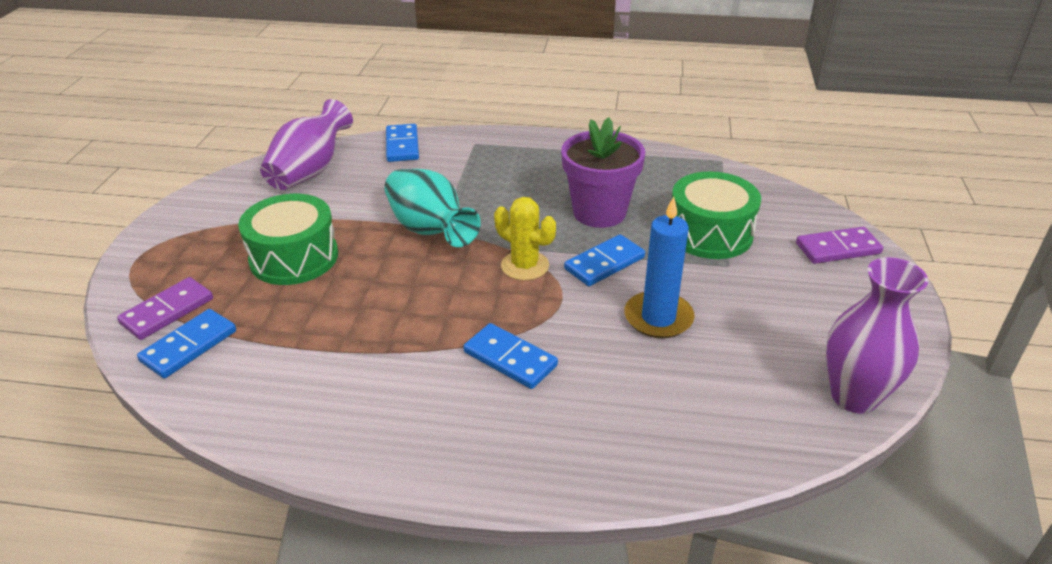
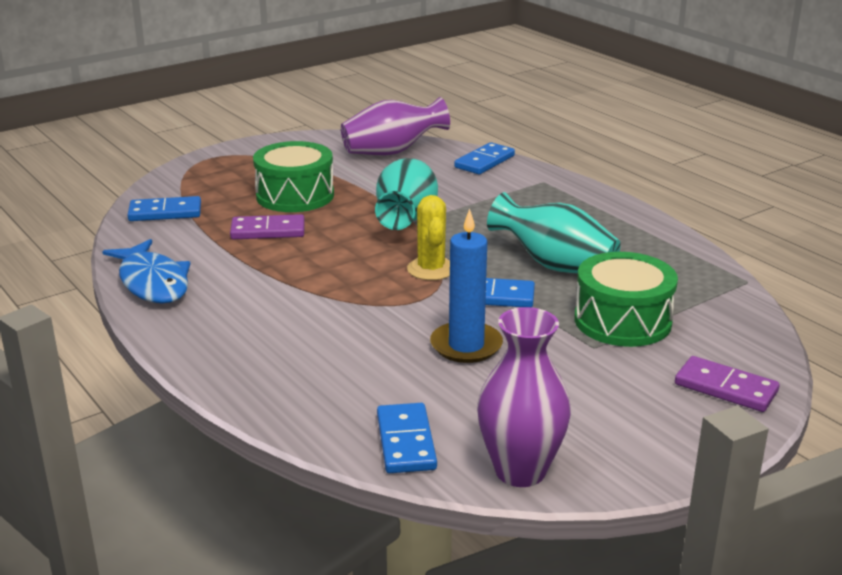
camera: 45 degrees right, 10 degrees down
purple domino [117,277,213,340] -> purple domino moved to [230,214,305,239]
blue domino [463,323,558,389] -> blue domino moved to [377,403,437,473]
purple flower pot [561,117,645,228] -> turquoise vase [487,192,621,273]
none -> blue fish [102,239,191,303]

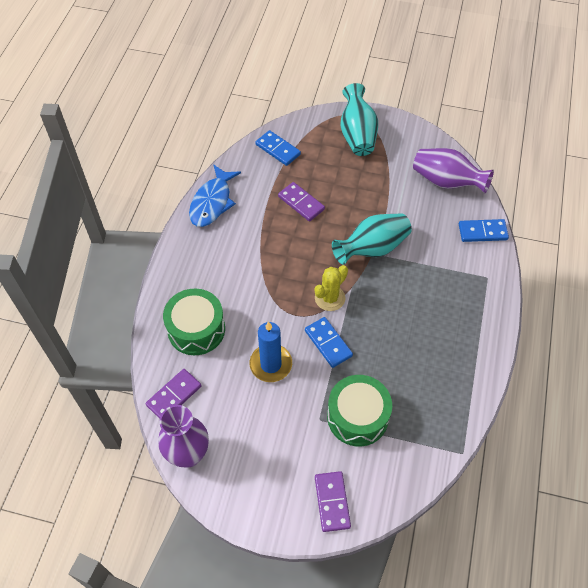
camera: 50 degrees right, 30 degrees up
green drum [253,141,334,212] -> green drum moved to [163,288,225,355]
blue domino [377,403,437,473] -> purple domino [146,369,202,419]
turquoise vase [487,192,621,273] -> turquoise vase moved to [340,83,378,156]

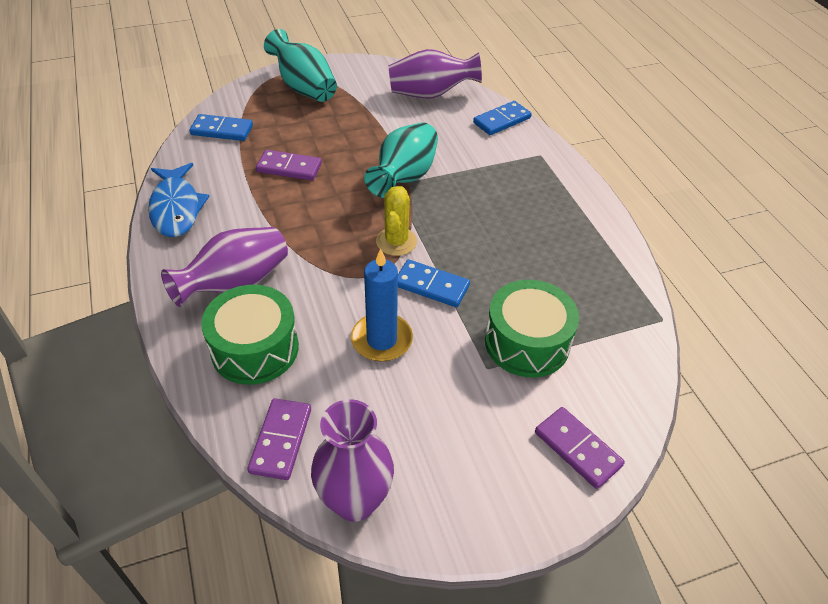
camera: 35 degrees left, 10 degrees down
none -> purple vase [161,227,288,307]

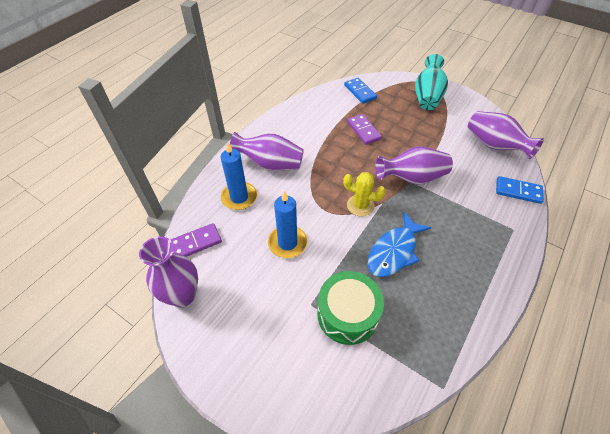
camera: 55 degrees right, 5 degrees up
blue fish [148,163,210,237] -> blue fish moved to [368,212,431,277]
green drum [201,285,299,385] -> blue candle [221,142,257,210]
turquoise vase [364,122,438,198] -> purple vase [375,146,453,184]
yellow cactus [376,186,417,256] -> yellow cactus turned 45 degrees clockwise [343,172,386,217]
blue domino [398,259,470,307] -> none
purple domino [535,407,625,489] -> none

